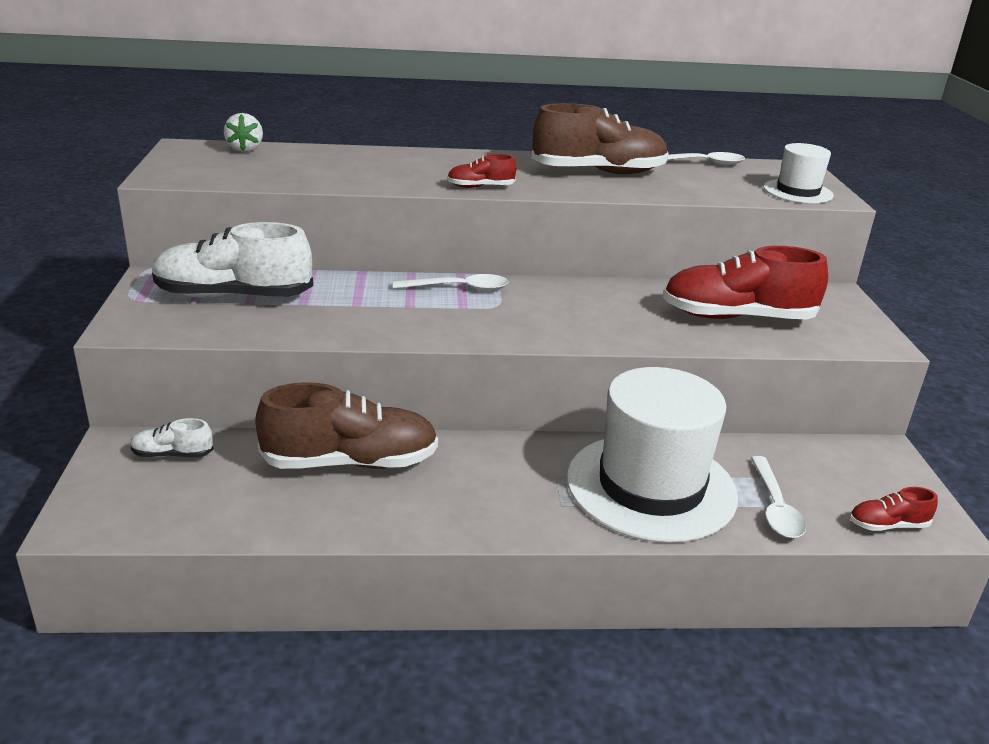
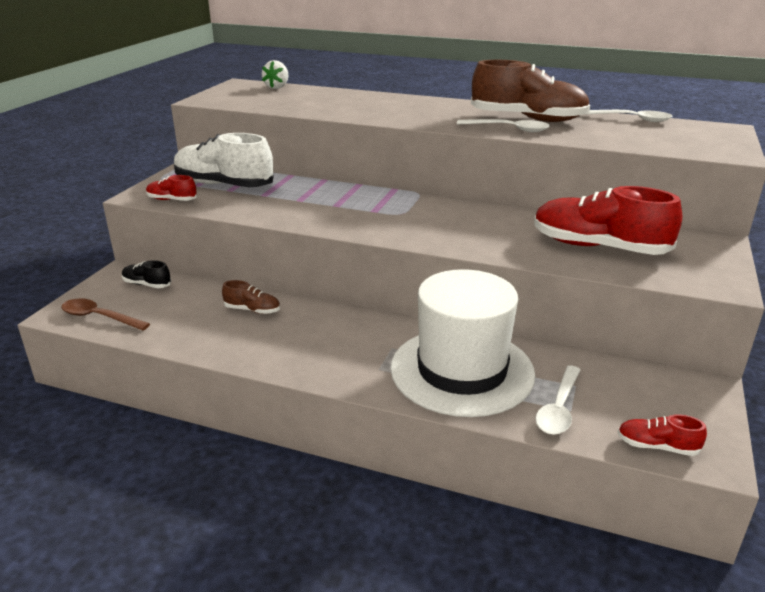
camera: 25 degrees right, 0 degrees up
white shoe [130,418,214,457] -> black shoe [122,260,171,288]
brown shoe [255,382,438,469] -> brown shoe [222,280,280,314], size x0.46
white spoon [393,274,509,291] -> white spoon moved to [457,119,550,132]
red shoe [447,154,516,188] -> red shoe moved to [146,175,197,201]
white hat [764,143,834,203] -> none
none -> brown spoon [61,298,150,331]

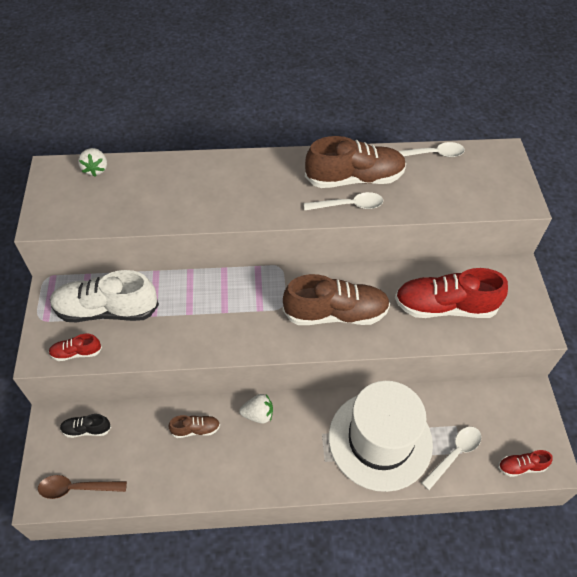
camera: 25 degrees left, 25 degrees up
white spoon [535,365,581,435] -> white spoon turned 135 degrees counterclockwise [421,426,481,490]
none -> white strawberry [239,394,273,424]
none -> brown shoe [283,274,390,325]

